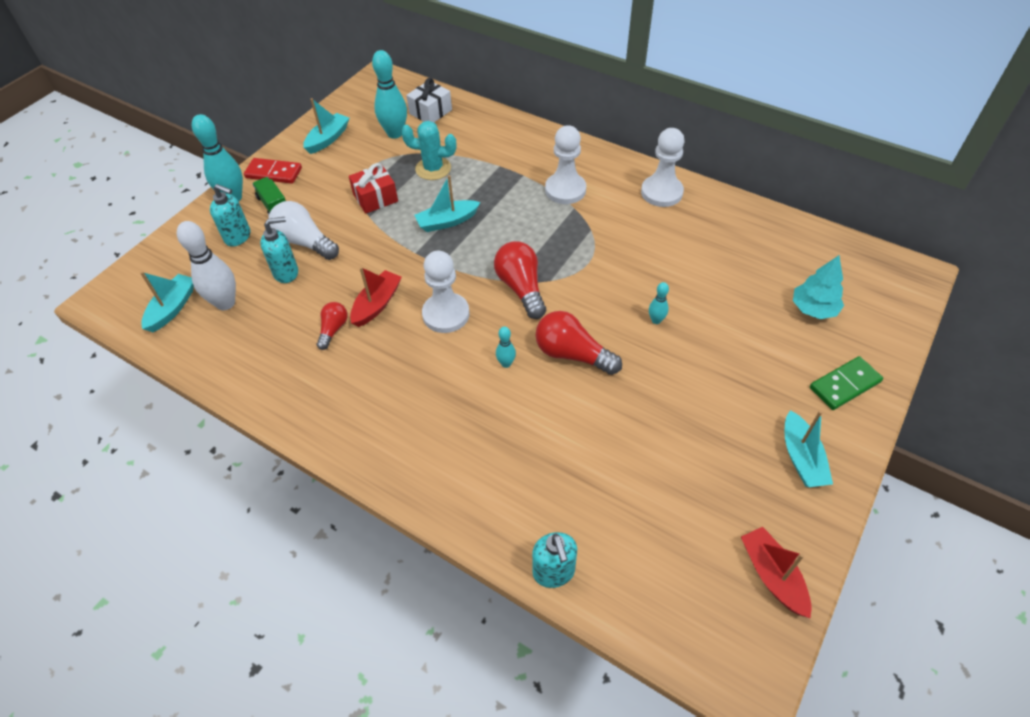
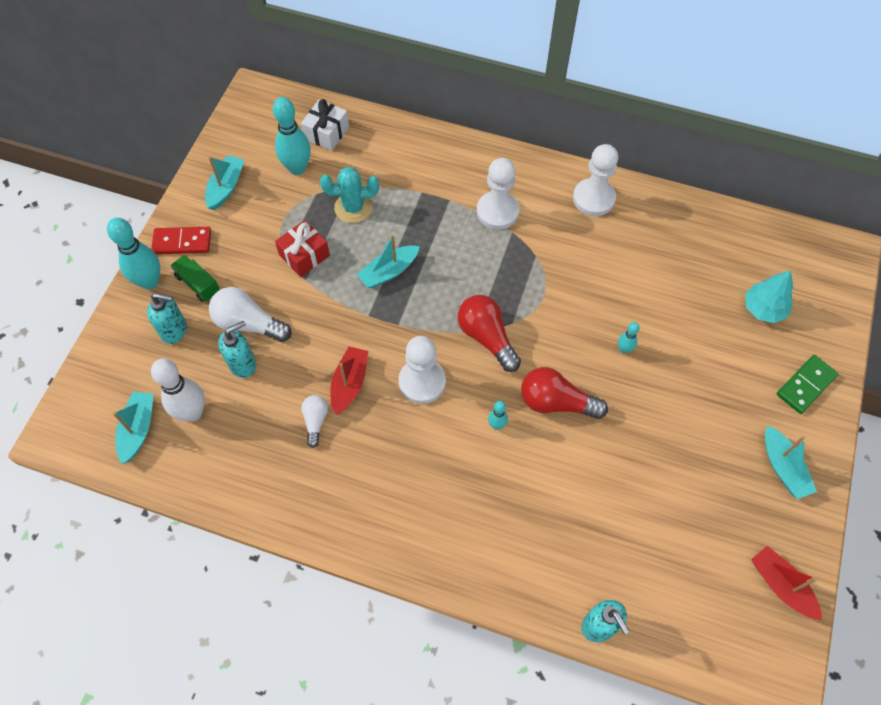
camera: 15 degrees left, 10 degrees up
red light bulb [317,302,347,350] -> white light bulb [301,395,328,448]

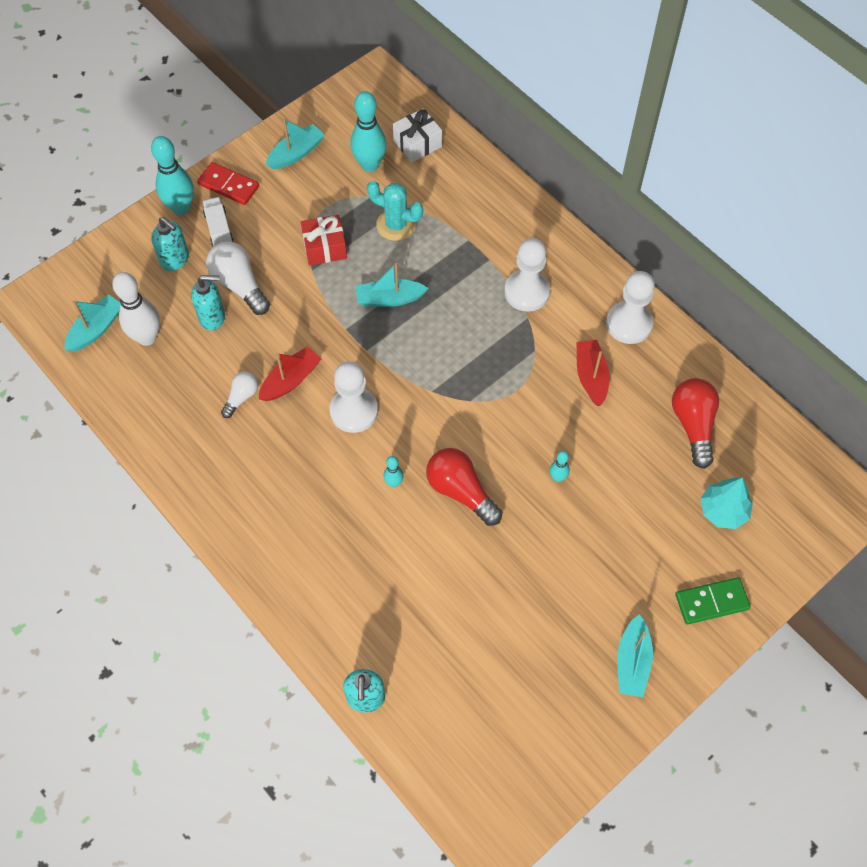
camera: 30 degrees right, 0 degrees up
green truck [171,255,220,302] -> white truck [202,197,233,247]
red light bulb [458,295,521,372] -> red light bulb moved to [672,378,719,469]
red boat [751,546,822,620] -> red boat moved to [577,340,610,406]

